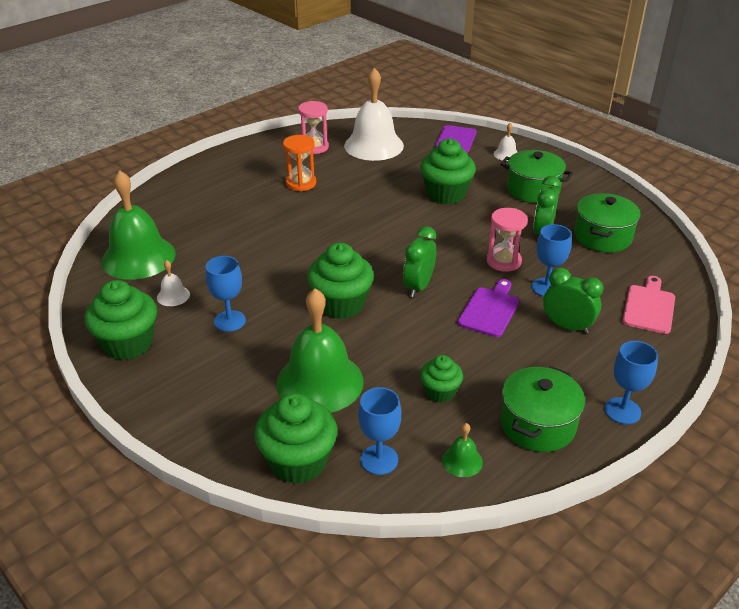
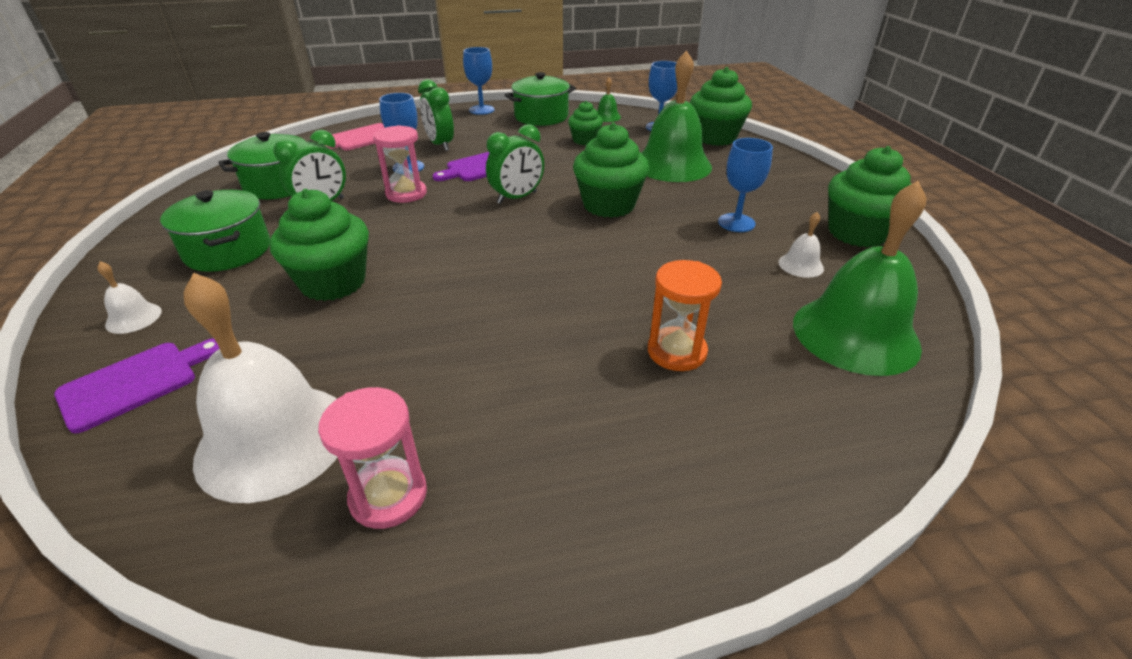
camera: 150 degrees left, 0 degrees up
orange hourglass [283,135,316,191] -> orange hourglass moved to [648,260,722,371]

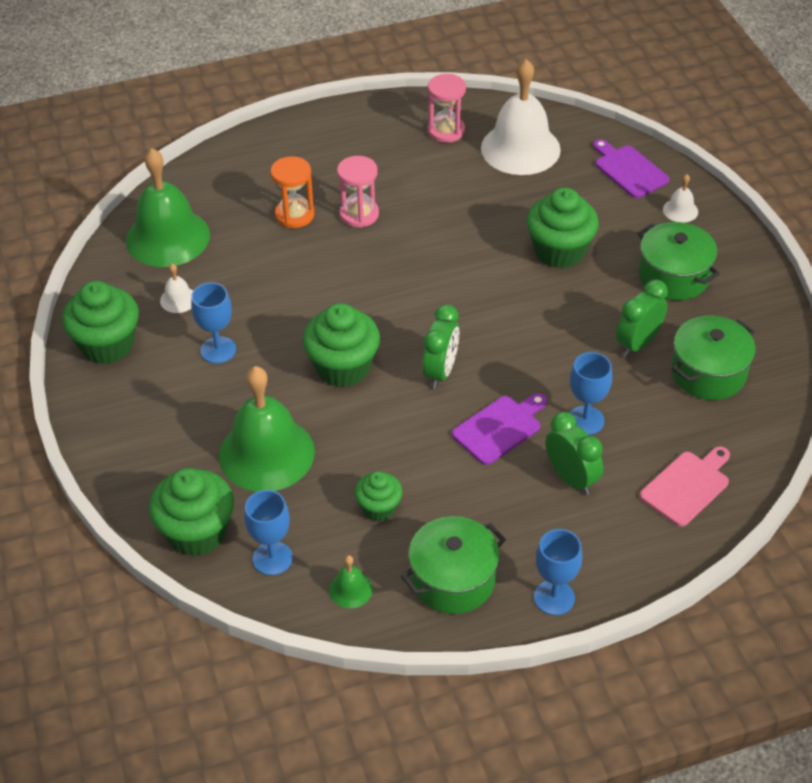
camera: 175 degrees right, 10 degrees up
purple cutting board [54,338,220,433] -> purple cutting board turned 105 degrees clockwise [593,139,669,198]
pink hourglass [373,125,427,203] -> pink hourglass moved to [337,156,379,228]
green clock [486,124,544,204] -> green clock turned 150 degrees clockwise [422,304,459,388]

